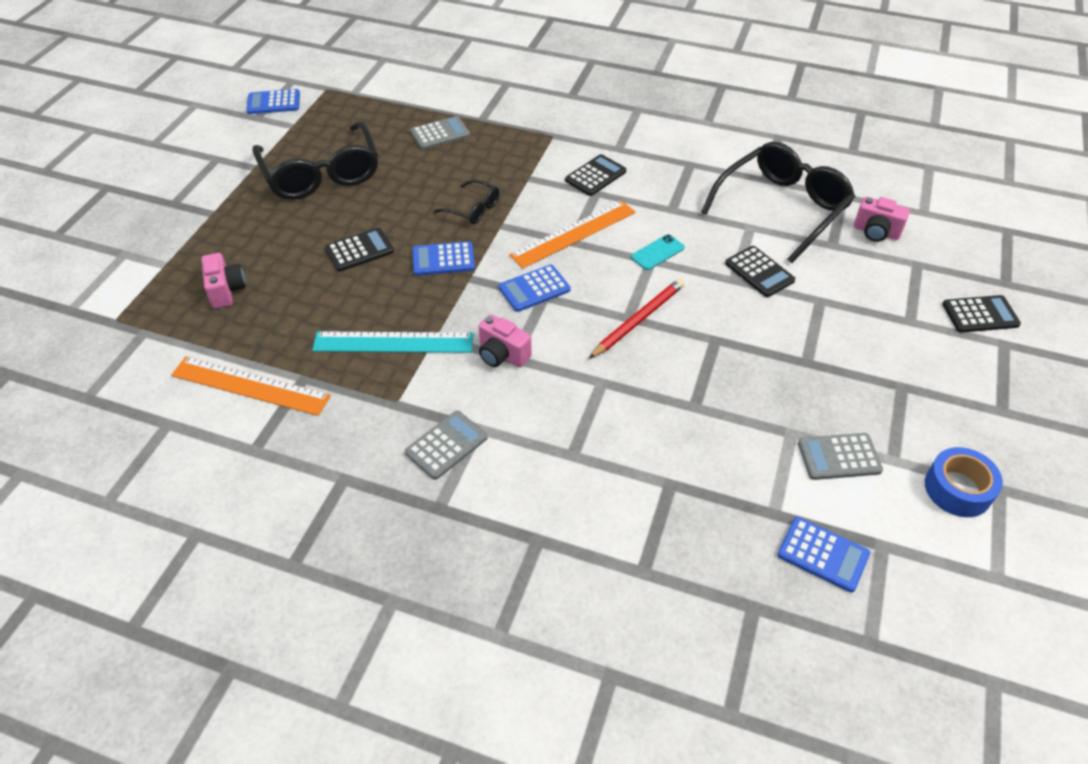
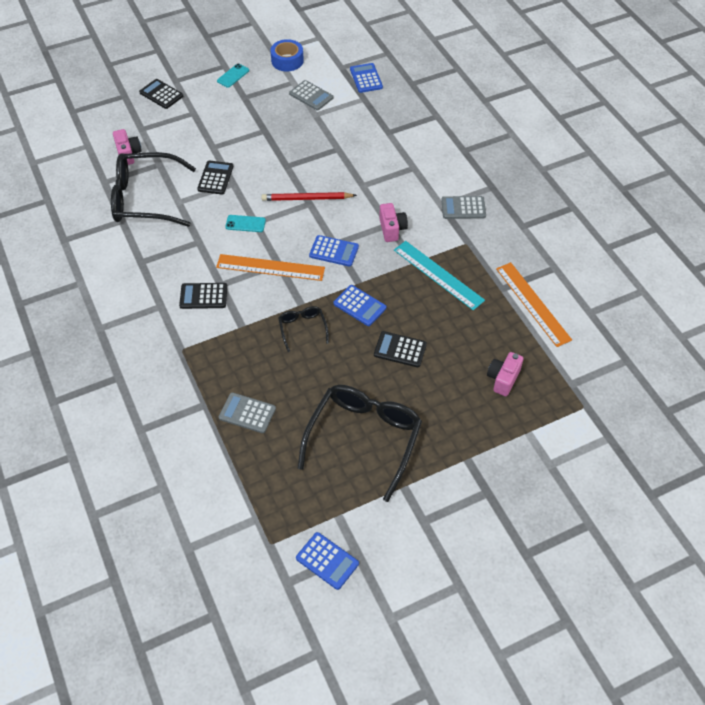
camera: 135 degrees left, 5 degrees up
none -> turquoise phone [217,63,249,88]

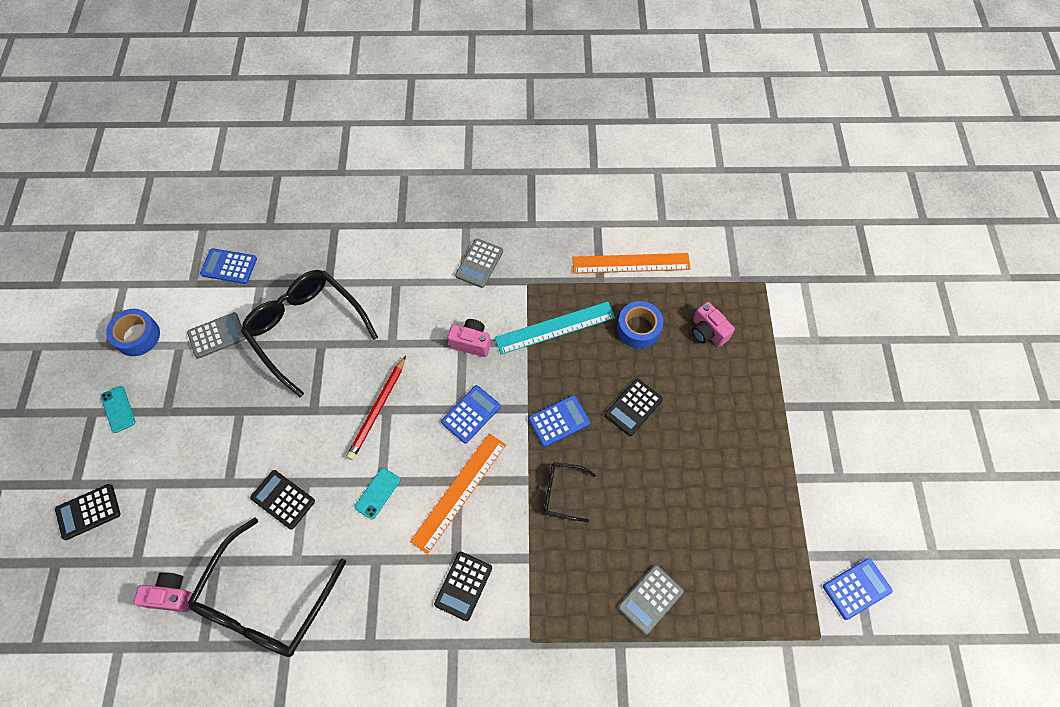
camera: 65 degrees left, 10 degrees up
black glasses [298,385,422,502] -> black glasses moved to [241,270,378,397]
none -> blue tape [617,301,663,349]

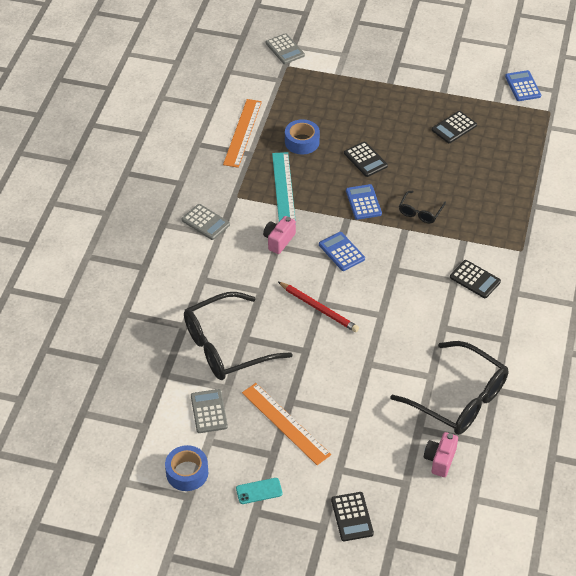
camera: 75 degrees left, 15 degrees down
blue calculator [200,248,257,284] -> none
black calculator [250,470,315,530] -> black calculator moved to [432,111,477,143]
turquoise phone [355,468,400,519] -> none
orange ruler [410,433,506,554] -> orange ruler moved to [242,383,331,465]
grey calculator [618,565,684,635] -> grey calculator moved to [266,33,305,64]
pink camera [692,302,735,347] -> none

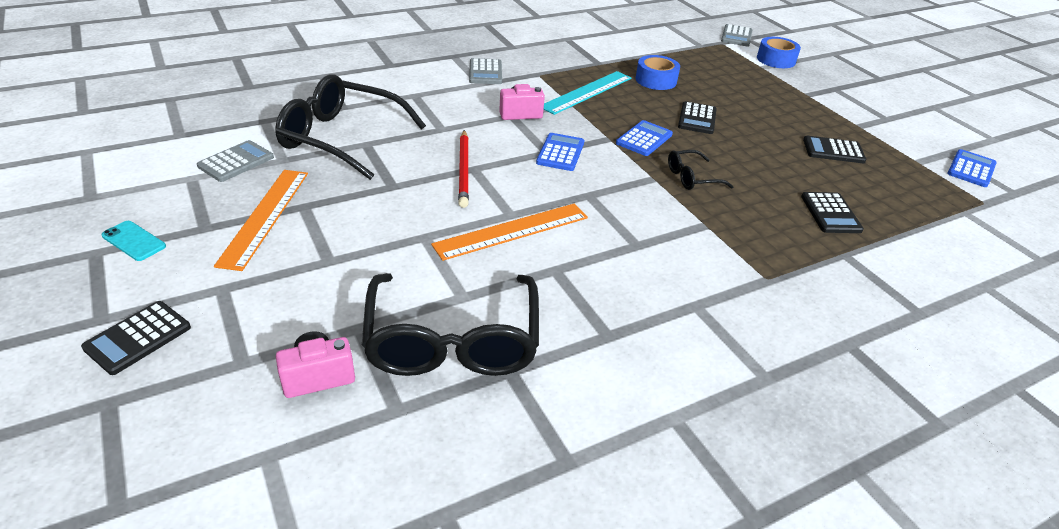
camera: 45 degrees right, 10 degrees down
blue tape [165,445,208,491] -> blue tape moved to [757,37,801,68]
orange ruler [223,99,262,168] -> orange ruler moved to [431,204,588,261]
black calculator [450,260,501,298] -> black calculator moved to [801,192,864,233]

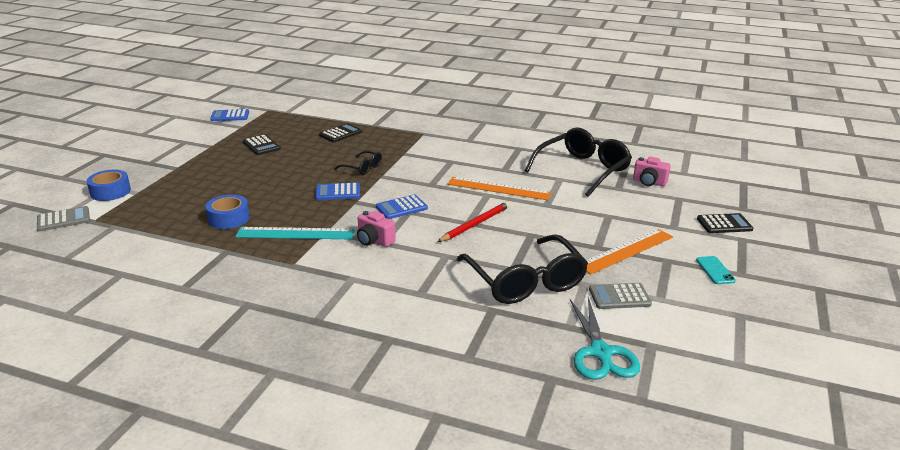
camera: 130 degrees left, 10 degrees down
grey calculator [469,58,502,84] -> none
black calculator [678,101,717,134] -> none
none -> turquoise scissors [570,298,640,380]

